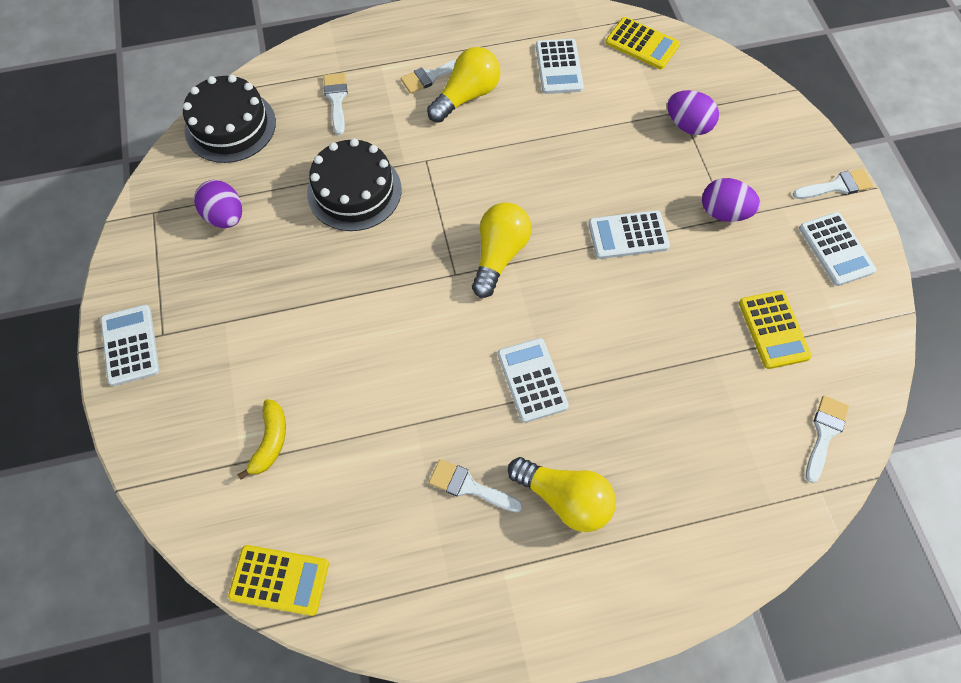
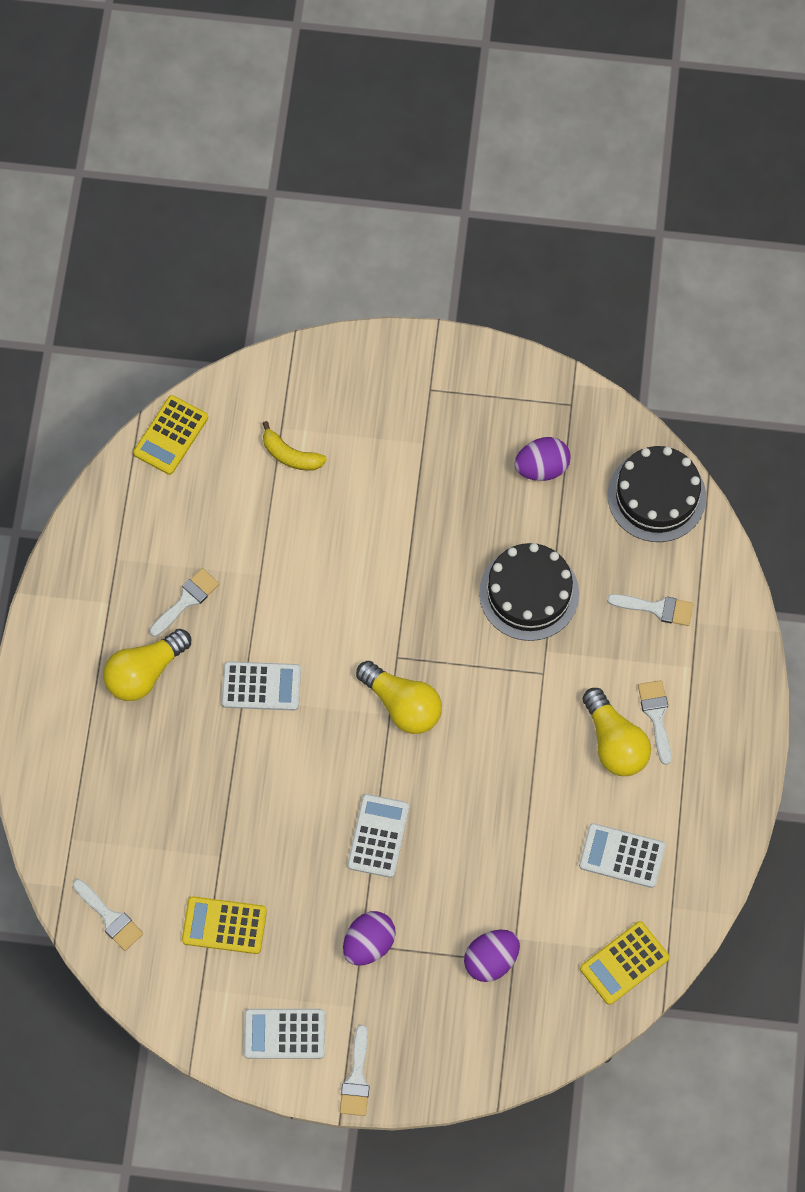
camera: 110 degrees right, 5 degrees up
white calculator [101,305,159,386] -> none

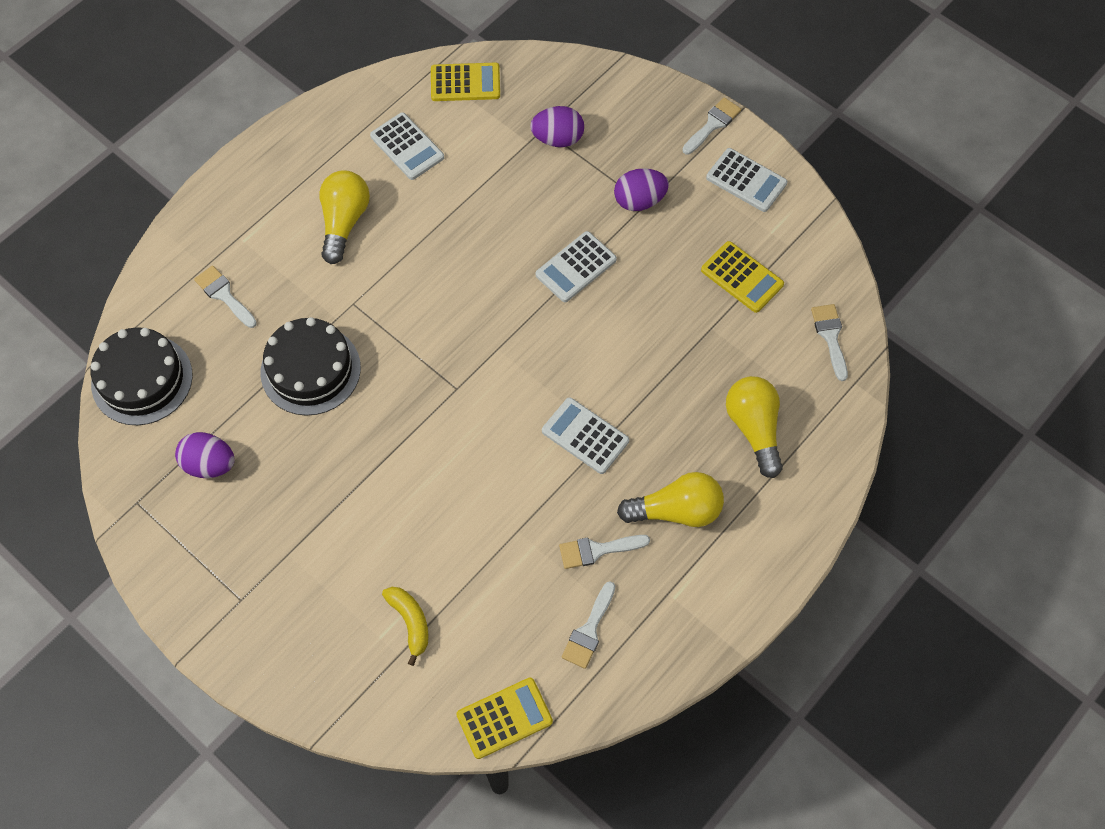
camera: 145 degrees left, 5 degrees down
yellow light bulb [356,661,442,734] -> yellow light bulb moved to [726,376,783,478]
white brush [638,680,671,765] -> white brush moved to [562,581,615,669]

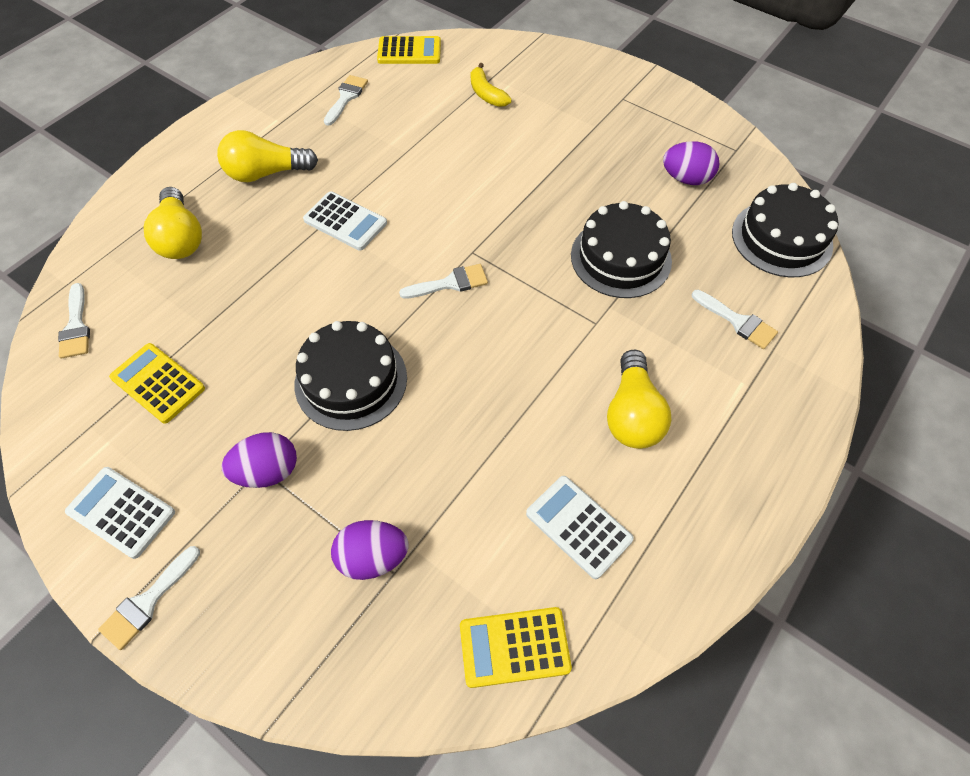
camera: 175 degrees right, 5 degrees down
yellow calculator [456,678,553,759] -> yellow calculator turned 150 degrees counterclockwise [377,36,441,64]
white calculator [536,231,617,302] -> black cake [295,321,407,431]
white brush [559,535,650,569] -> white brush moved to [399,264,488,299]

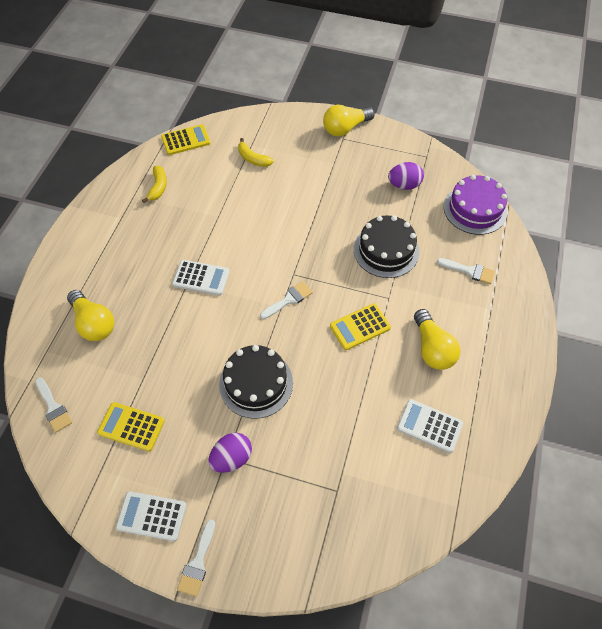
camera: 20 degrees left, 0 degrees up
yellow light bulb [217,130,318,182] -> yellow light bulb moved to [323,105,375,137]
white brush [324,75,368,126] -> yellow banana [142,166,167,203]
purple egg [331,520,409,580] -> none
yellow calculator [460,607,572,688] -> yellow calculator moved to [330,303,391,350]
black cake [732,183,838,278] -> purple cake [444,175,507,235]

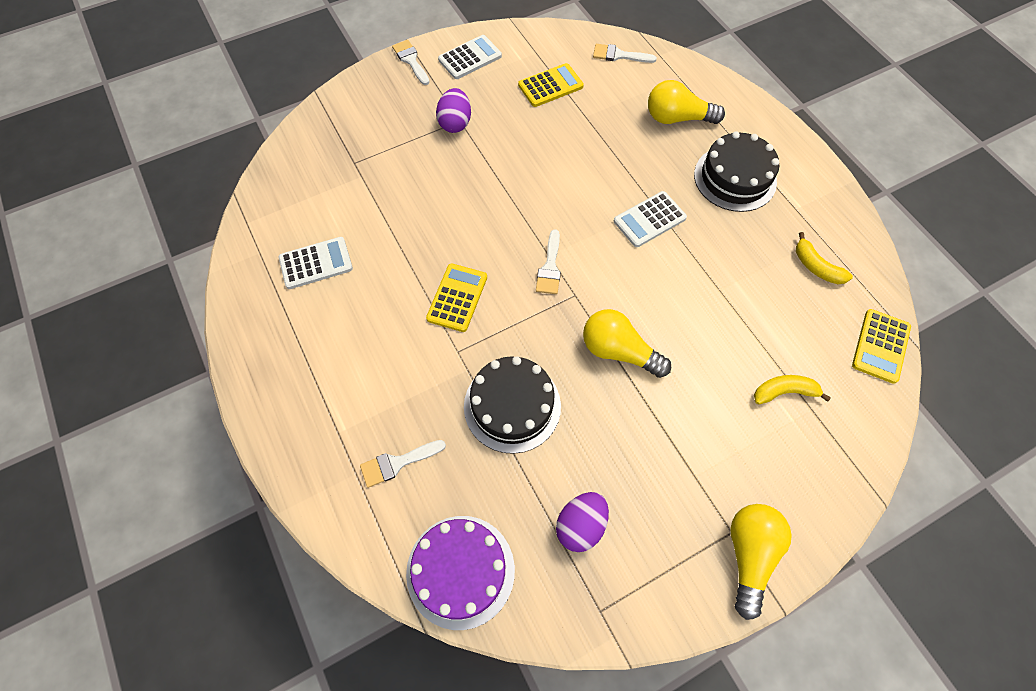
camera: 135 degrees right, 5 degrees up
black cake [219,345,293,419] -> black cake moved to [694,131,779,212]
yellow light bulb [414,309,461,370] -> yellow light bulb moved to [583,309,671,378]

